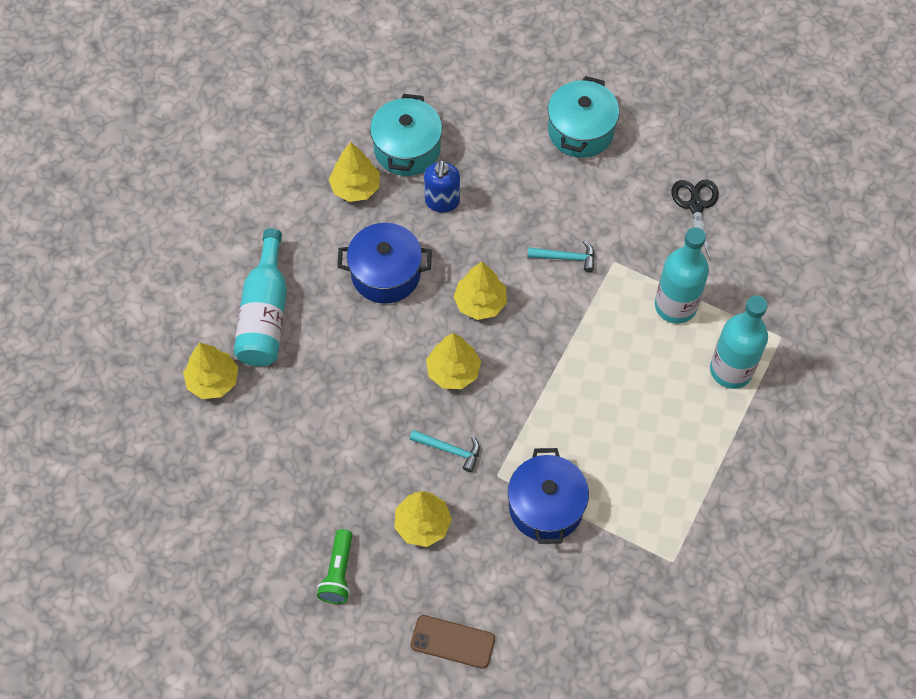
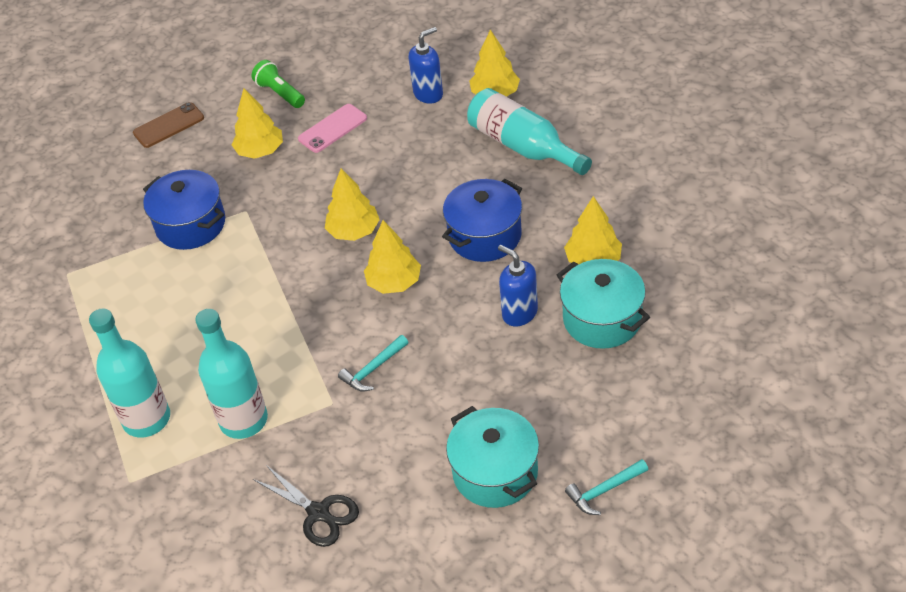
camera: 135 degrees right, 15 degrees down
turquoise hammer [410,430,480,472] -> turquoise hammer moved to [565,459,649,515]
none -> pink phone [298,104,367,153]
none -> blue soap dispenser [408,27,443,104]

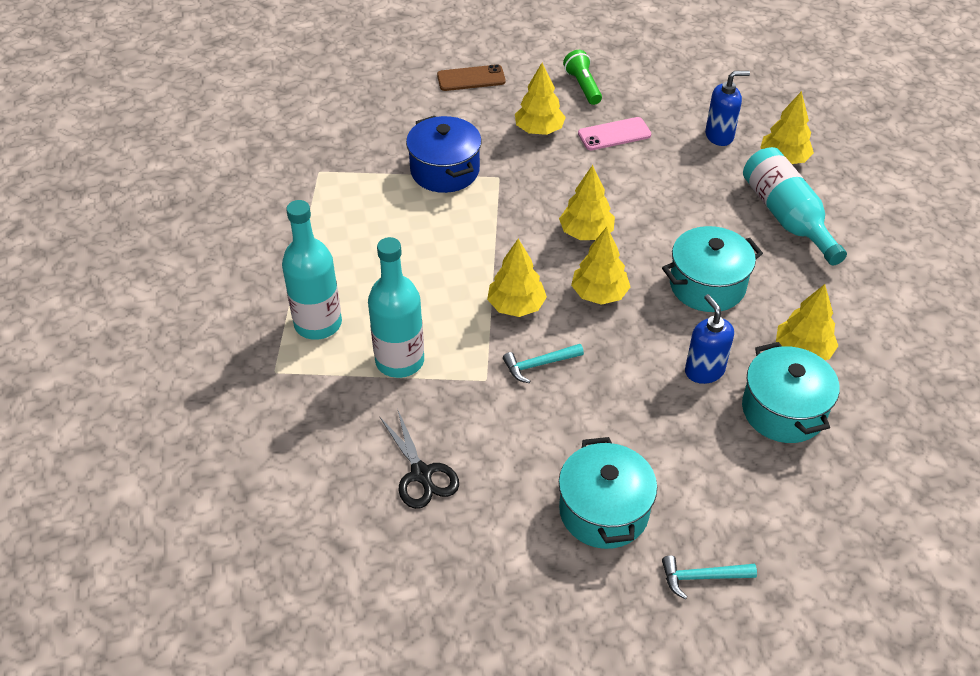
camera: 20 degrees right, 0 degrees up
blue pot [442,179,522,262] -> turquoise pot [662,226,763,312]
none -> yellow tree [487,239,547,317]

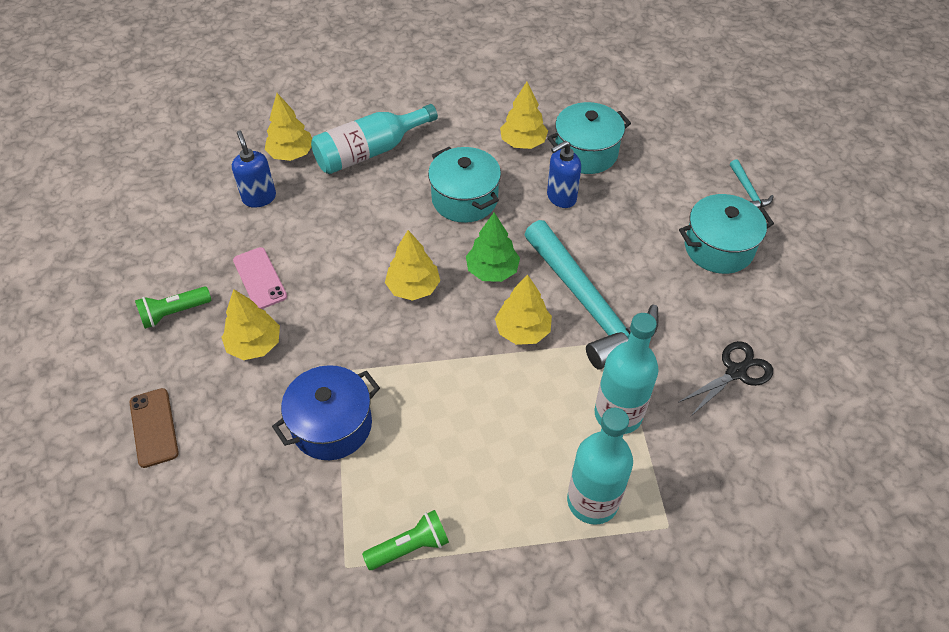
camera: 100 degrees left, 5 degrees up
turquoise hammer [503,344,584,383] -> turquoise hammer [524,220,659,370], size x2.48
yellow tree [571,227,630,305] -> green tree [466,212,520,282]
none -> green flashlight [362,510,449,570]

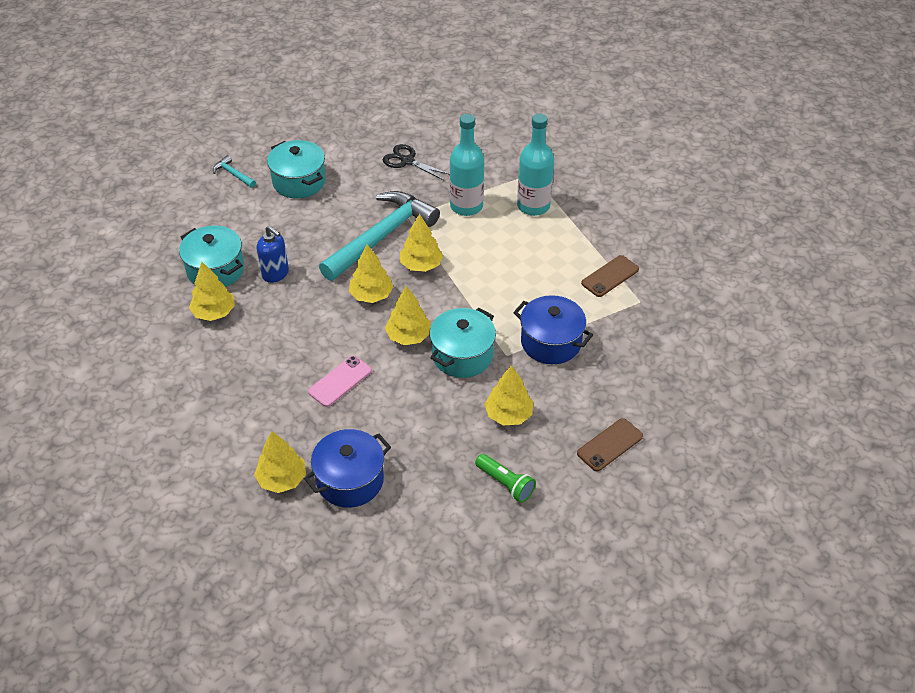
camera: 110 degrees left, 5 degrees down
blue soap dispenser [232,131,276,208] -> blue pot [304,429,391,508]
pink phone [233,247,287,309] -> pink phone moved to [308,356,372,407]
turquoise bottle [311,104,438,174] -> none
green flashlight [362,510,449,570] -> brown phone [581,255,639,297]
turquoise pot [428,147,501,223] -> turquoise pot moved to [429,308,496,378]
green tree [466,212,520,282] -> yellow tree [349,244,393,303]
turquoise hammer [730,159,774,208] -> turquoise hammer turned 105 degrees counterclockwise [213,155,256,188]

